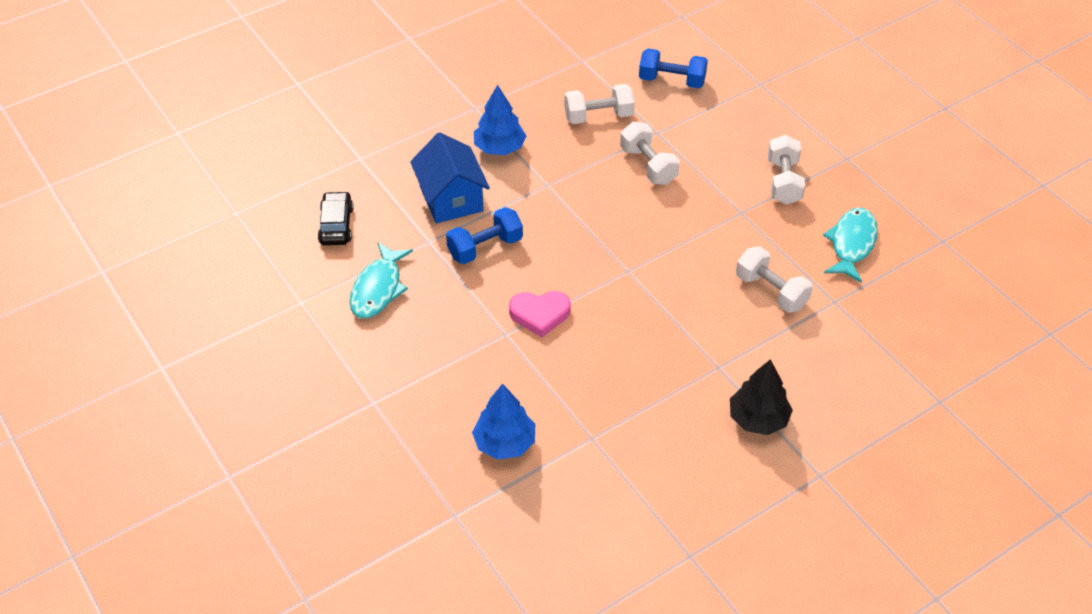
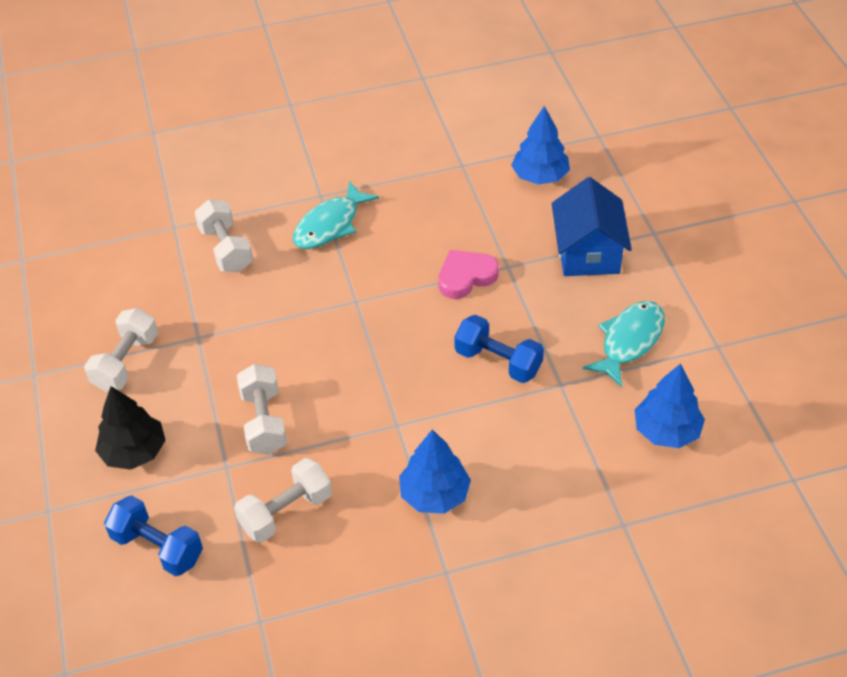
camera: 160 degrees left, 0 degrees up
black car [318,191,354,246] -> blue tree [635,363,705,448]
blue house [410,132,490,223] -> blue house moved to [552,177,632,276]
blue dumbbell [446,207,523,264] -> blue dumbbell turned 45 degrees clockwise [454,315,544,383]
pink heart [509,291,571,338] -> pink heart turned 45 degrees counterclockwise [438,250,499,299]
white dumbbell [564,84,635,124] -> white dumbbell turned 45 degrees counterclockwise [234,458,332,543]
black tree [730,359,793,435] -> black tree moved to [95,386,166,470]
turquoise fish [823,208,878,283] -> turquoise fish moved to [293,181,379,249]

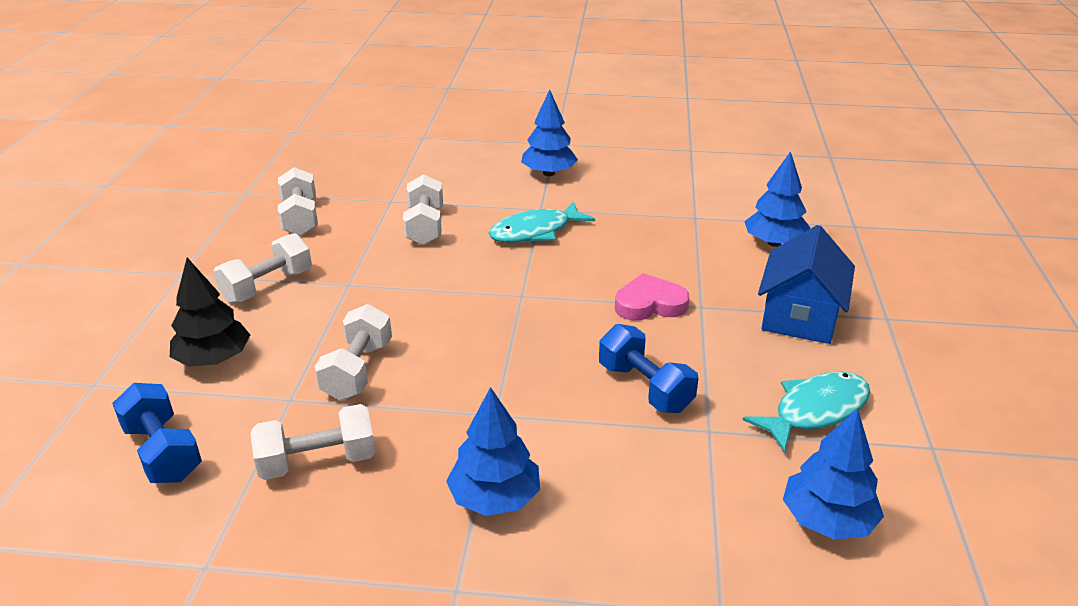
camera: 20 degrees right, 15 degrees down
none -> white dumbbell [278,167,318,236]
none -> blue tree [521,90,578,176]

